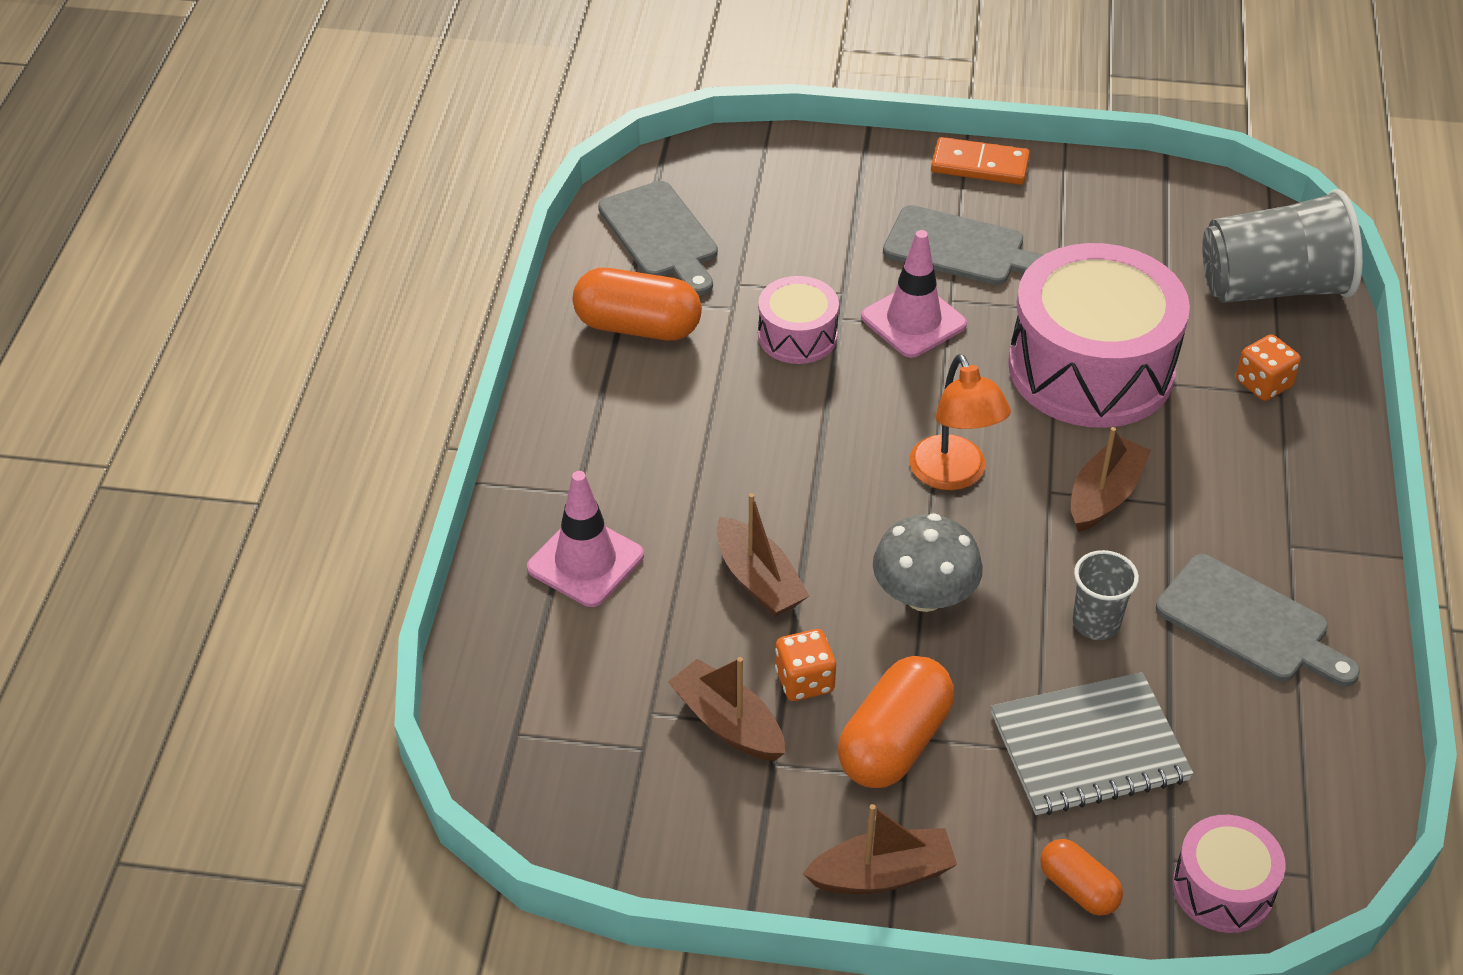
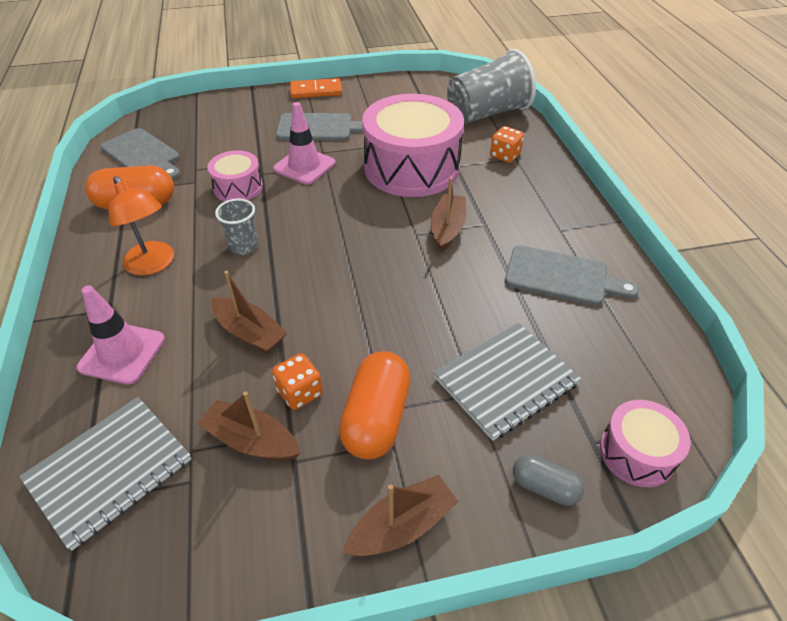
camera: 20 degrees left, 0 degrees up
grey mushroom [873,513,983,612] -> none
orange lamp [910,354,1011,490] -> orange lamp moved to [108,176,174,275]
orange capsule [1040,839,1123,916] -> grey capsule [513,454,585,506]
grey cup [1073,550,1139,640] -> grey cup moved to [215,199,258,255]
none -> grey notebook [19,397,191,551]

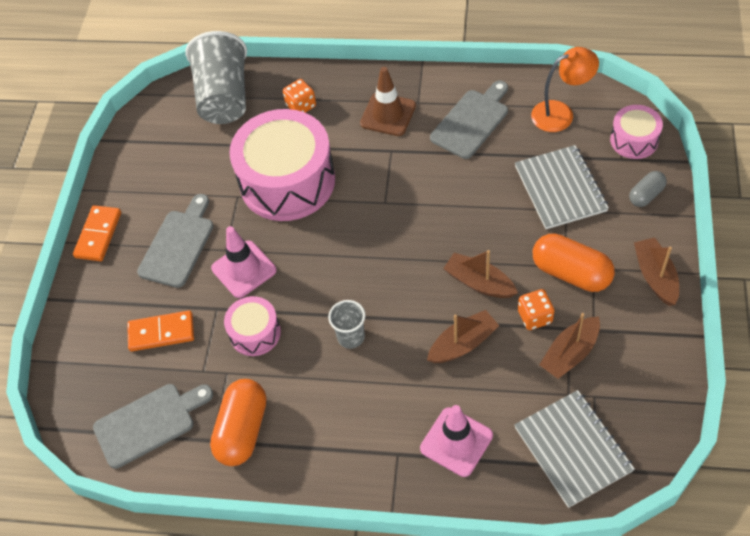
camera: 65 degrees left, 10 degrees up
orange lamp [108,176,174,275] -> orange lamp moved to [531,47,599,132]
brown boat [430,178,466,252] -> brown boat moved to [443,250,518,298]
none -> orange domino [127,310,194,351]
none -> brown traffic cone [360,67,416,136]

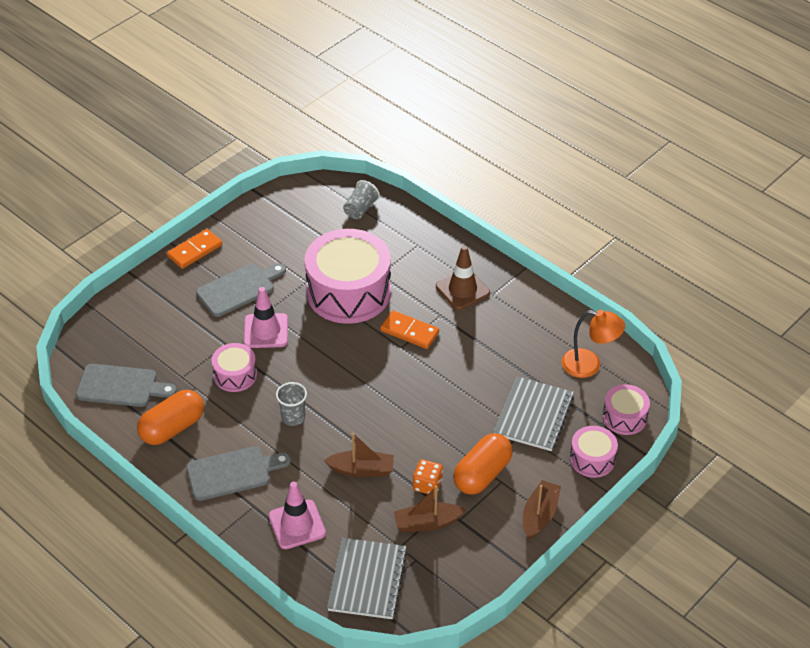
camera: 30 degrees right, 10 degrees down
orange domino [127,310,194,351] -> orange domino moved to [380,310,439,349]
grey cup [185,31,247,124] -> grey cup [343,180,380,219], size x0.50
orange dice [283,79,316,113] -> none
grey cutting board [430,81,508,159] -> grey cutting board moved to [186,446,291,501]
brown boat [443,250,518,298] -> none
orange capsule [533,233,615,292] -> orange capsule turned 60 degrees clockwise [453,433,513,495]
grey capsule [629,171,667,207] -> pink drum [570,426,618,478]

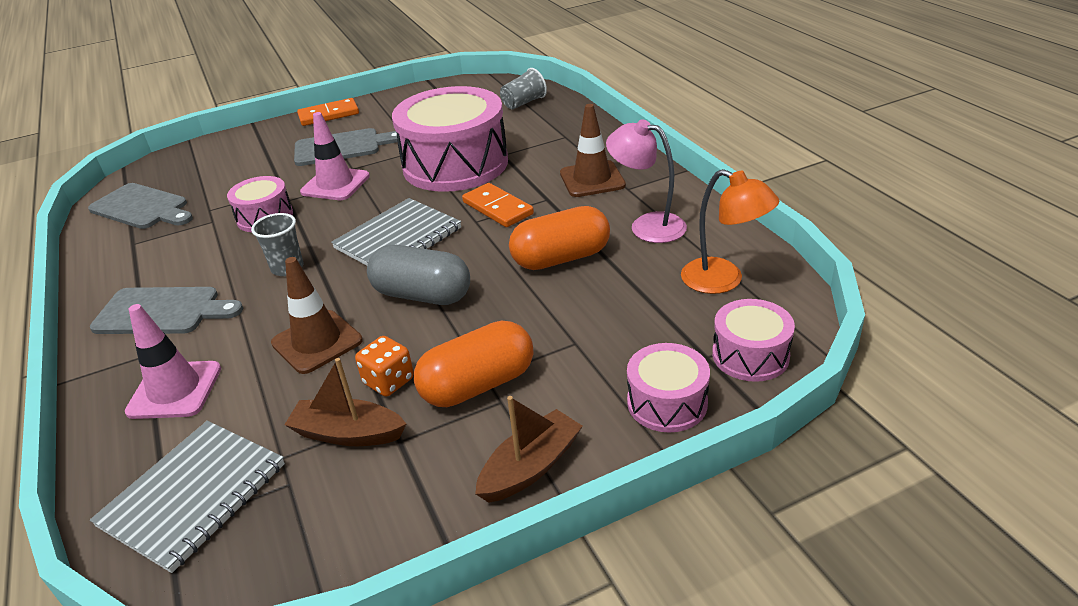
camera: 25 degrees right, 10 degrees down
orange capsule [137,390,204,445] -> orange capsule moved to [509,206,610,270]
brown boat [324,433,394,477] -> brown traffic cone [271,257,363,374]
grey notebook [494,376,574,451] -> grey notebook moved to [331,198,461,266]
none -> grey capsule [367,245,470,305]
none -> pink lamp [606,119,687,243]

